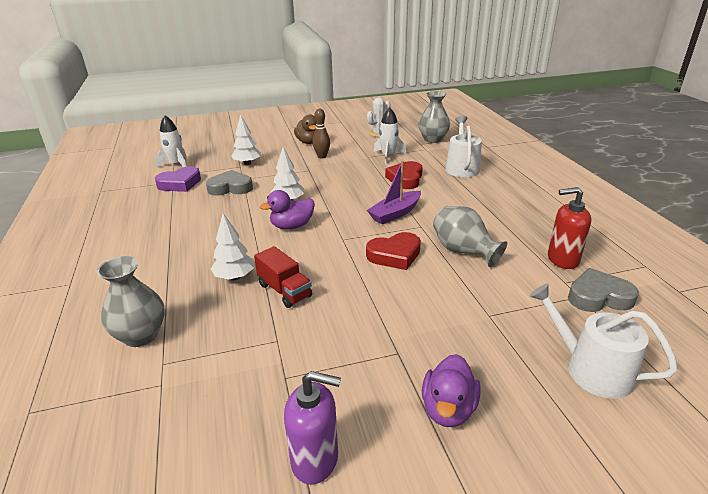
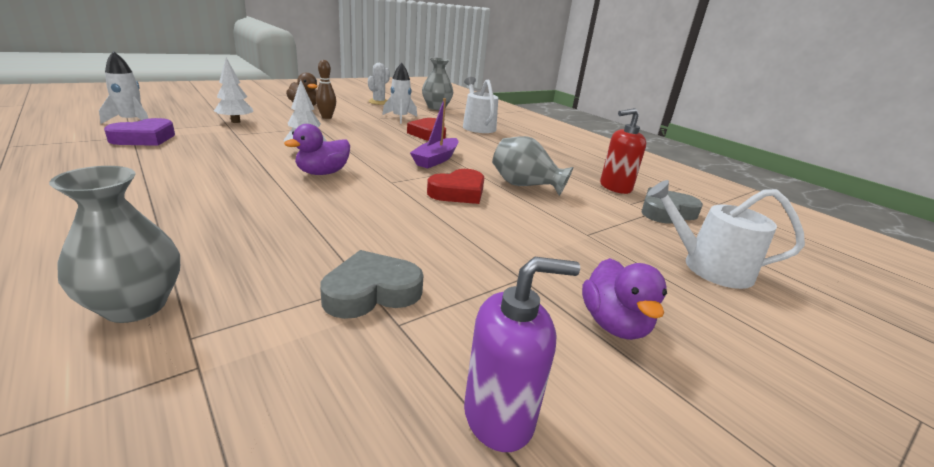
camera: 25 degrees left, 5 degrees down
grey heart [206,170,253,196] -> grey heart moved to [320,250,424,319]
white tree [211,213,254,280] -> none
red truck [254,246,312,308] -> none

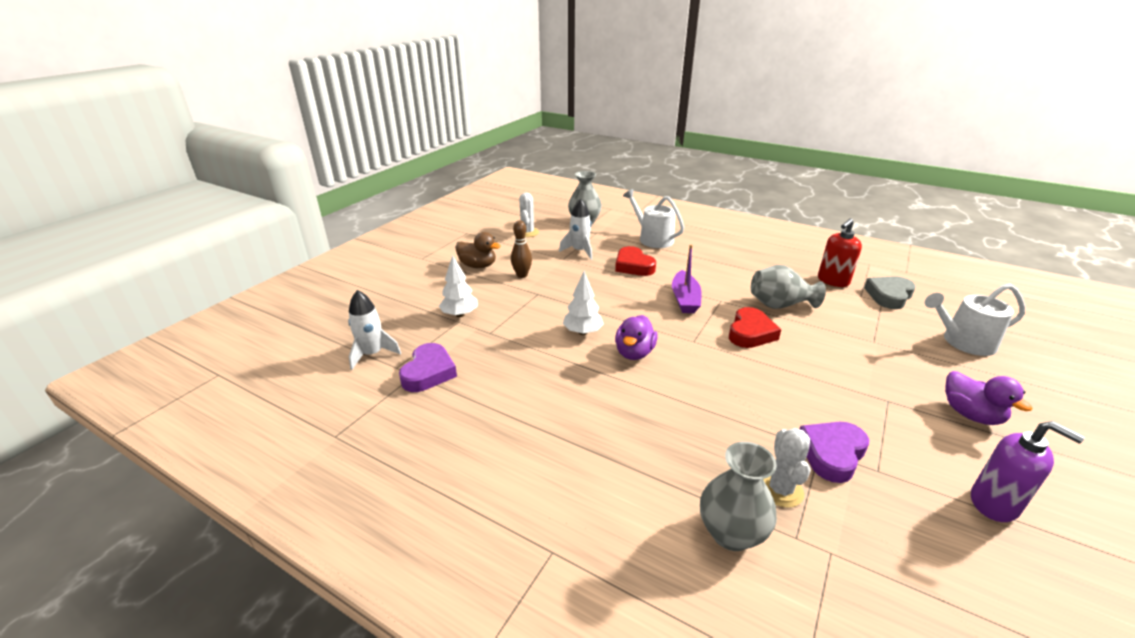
camera: 20 degrees left, 5 degrees up
grey heart [320,250,424,319] -> purple heart [800,422,869,483]
purple soap dispenser [464,257,580,452] -> purple soap dispenser turned 75 degrees clockwise [971,421,1085,522]
none -> white cactus [763,428,811,508]

